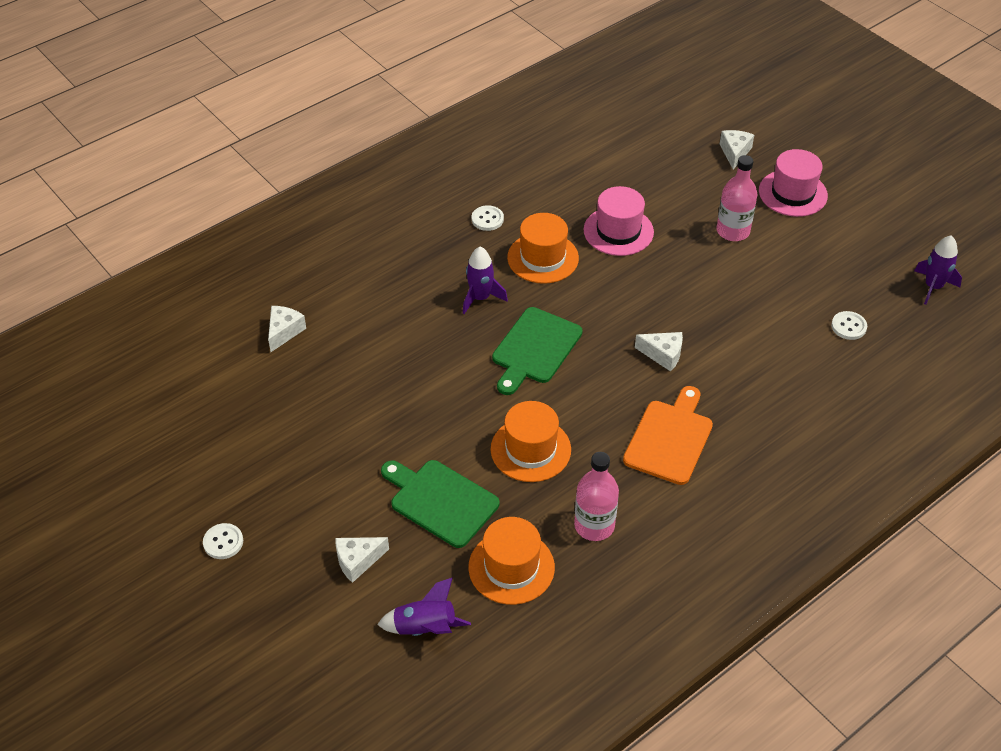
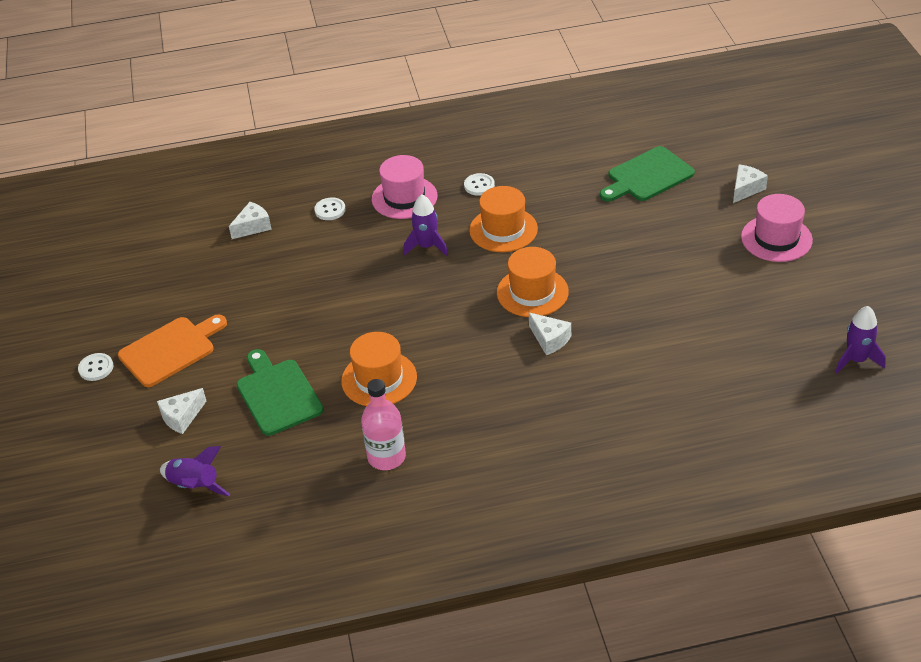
camera: 30 degrees right, 5 degrees down
white cheese [335,537,389,583] -> white cheese turned 45 degrees counterclockwise [157,388,206,434]
orange hat [468,517,555,605] -> orange hat moved to [497,247,569,317]
green cutting board [492,307,582,395] -> green cutting board moved to [600,146,695,202]
pink hat [583,186,654,256] -> pink hat moved to [372,155,438,219]
orange cutting board [623,386,713,485] -> orange cutting board moved to [118,315,227,387]
pink bottle [716,155,757,241] -> none
white button [831,311,867,340] -> white button moved to [314,198,346,220]

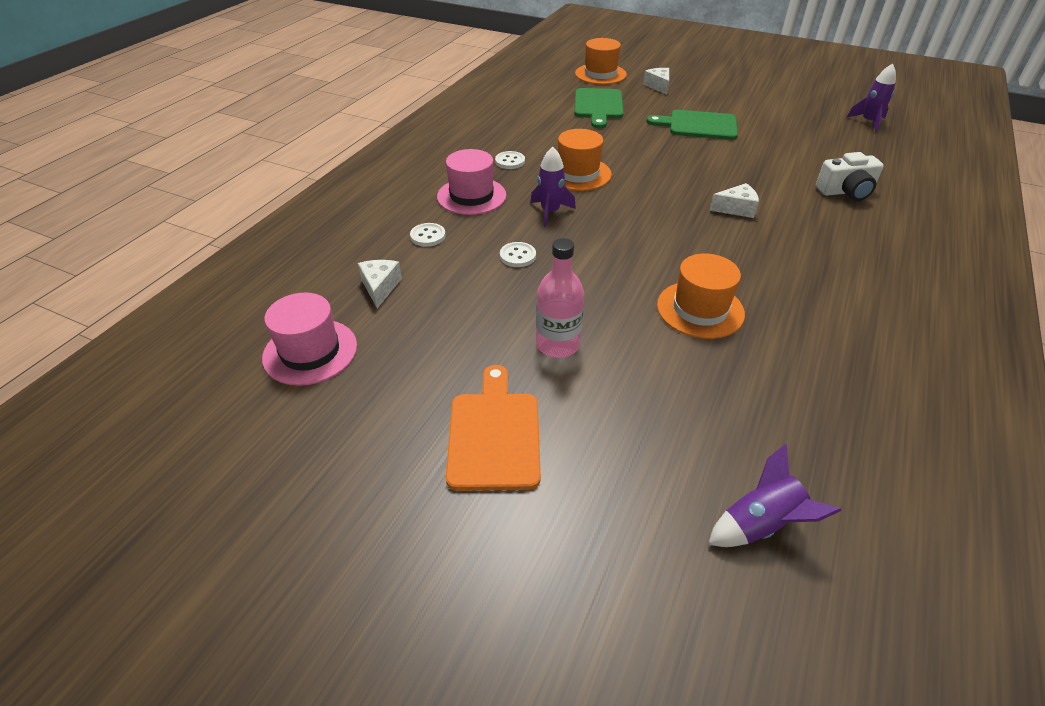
camera: 55 degrees left, 0 degrees up
white button [78,353,114,381] -> white button moved to [500,242,536,267]
white cheese [157,388,206,434] -> none
green cutting board [237,349,323,436] -> green cutting board moved to [647,110,738,140]
pink bottle [361,379,406,470] -> pink bottle moved to [536,238,584,358]
orange hat [497,247,569,317] -> orange hat moved to [575,38,627,85]
pink hat [741,194,813,262] -> pink hat moved to [262,293,357,386]
none -> white camera [816,152,884,201]

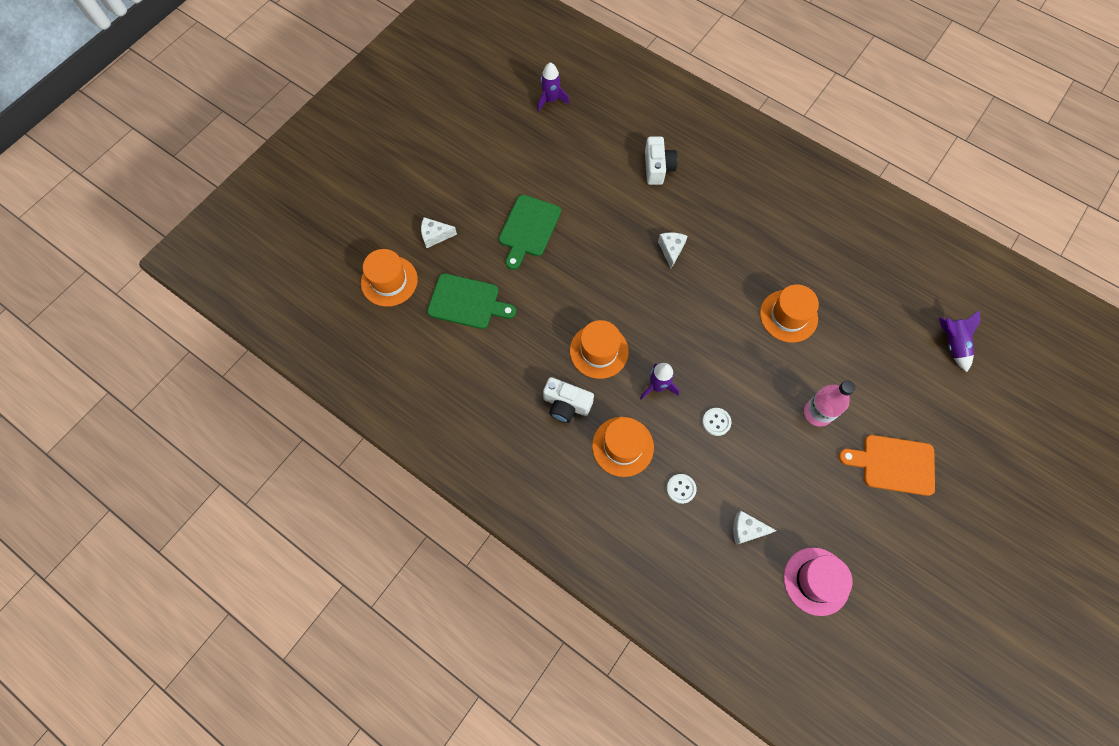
camera: 80 degrees left, 25 degrees up
pink hat [437,149,507,215] -> orange hat [592,417,654,477]
white button [495,151,525,169] -> white camera [543,377,594,423]

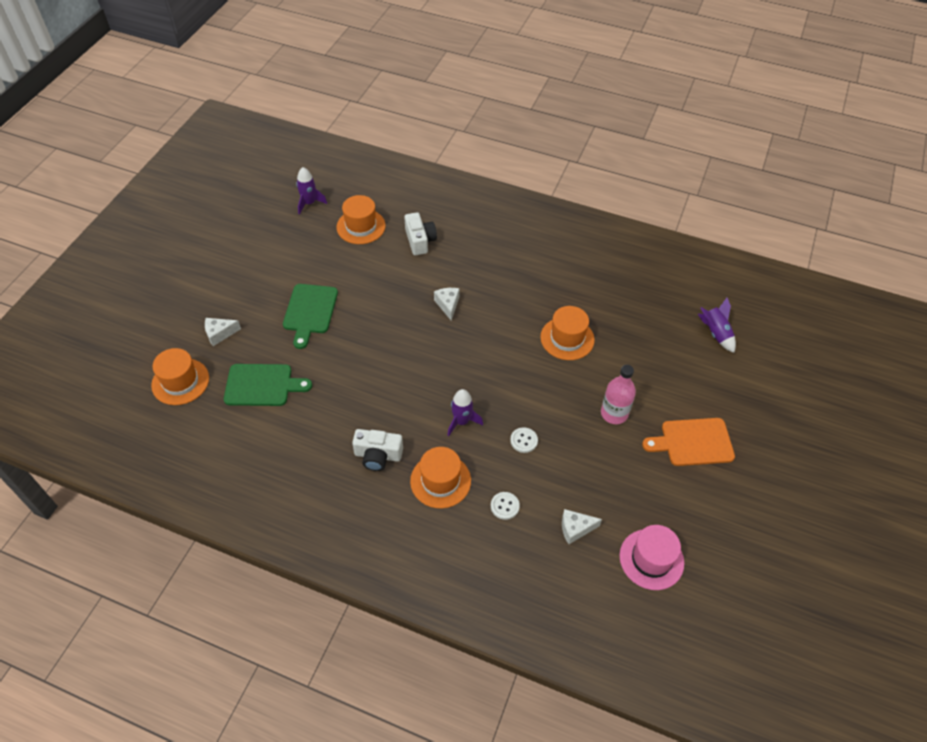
camera: 15 degrees left, 15 degrees down
orange hat [570,320,629,379] -> orange hat moved to [336,195,386,244]

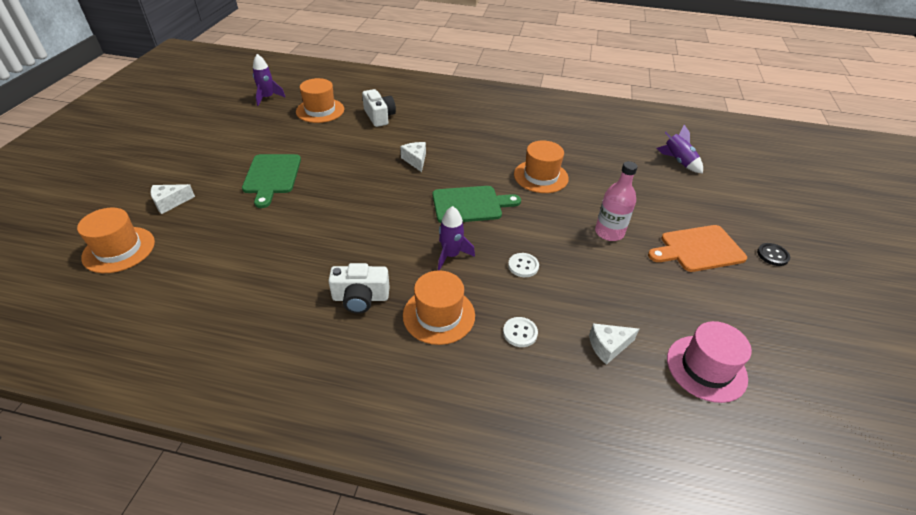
camera: 10 degrees left, 10 degrees down
green cutting board [224,364,312,406] -> green cutting board moved to [433,186,521,223]
none -> black button [757,243,790,266]

